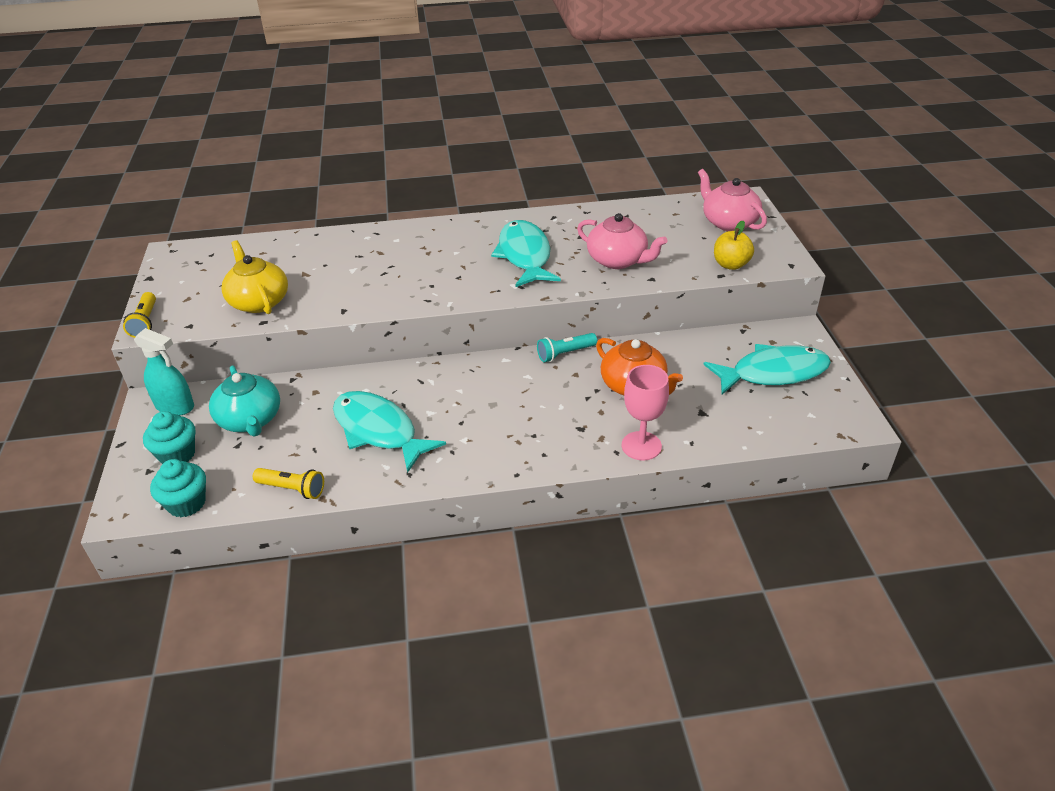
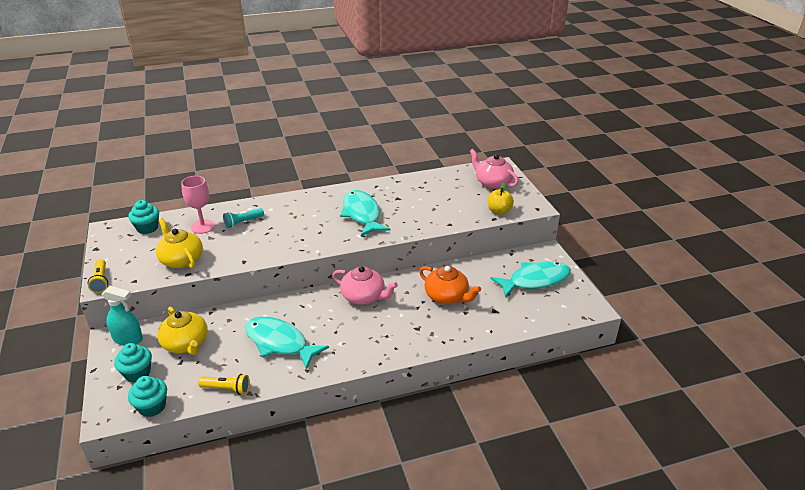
camera: 10 degrees left, 5 degrees down
turquoise teapot [209,365,280,437] -> yellow teapot [157,307,208,355]
turquoise flashlight [537,333,597,362] -> turquoise flashlight moved to [223,208,264,228]
pink teapot [577,213,668,269] -> pink teapot moved to [333,266,398,305]
pink goblet [622,365,669,461] -> pink goblet moved to [181,176,215,234]
none -> turquoise cupcake [128,200,159,234]

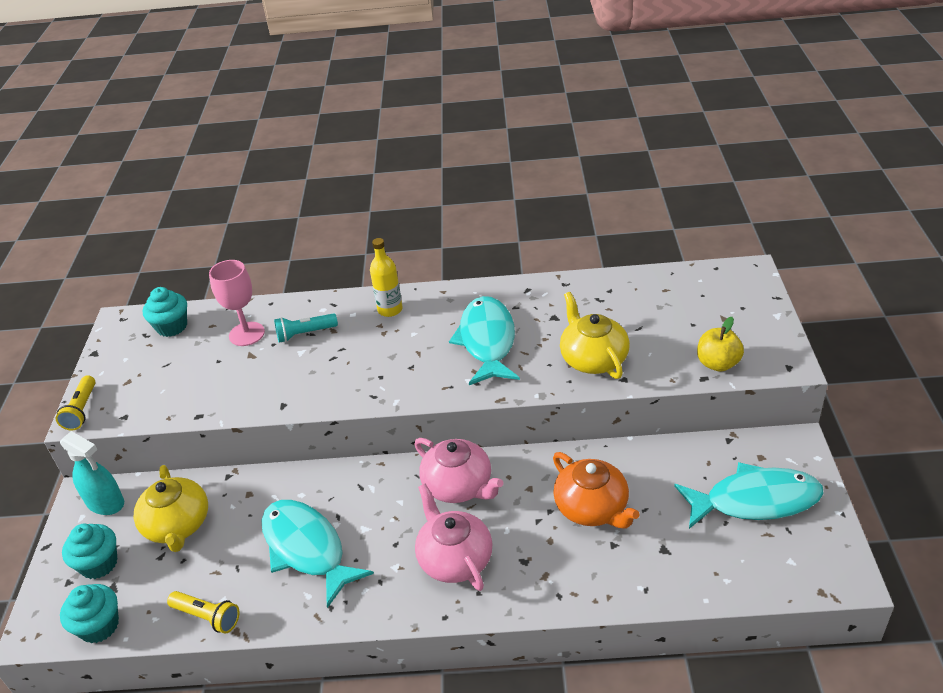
camera: 20 degrees right, 5 degrees up
yellow teapot [156,218,203,268] -> yellow teapot moved to [560,292,630,379]
pink teapot [470,149,519,189] -> pink teapot moved to [415,484,493,591]
none -> yellow bottle [370,238,403,317]

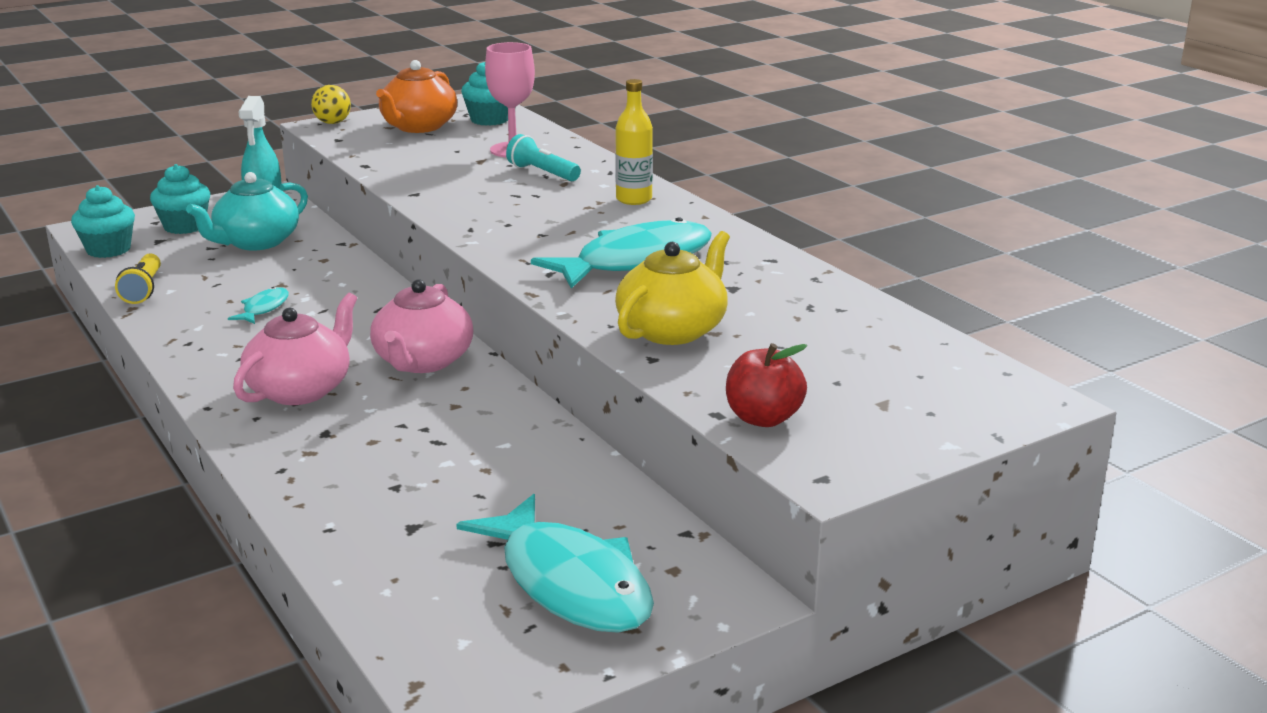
camera: 55 degrees right, 15 degrees down
yellow flashlight [56,375,96,430] -> yellow ball [311,85,351,124]
yellow teapot [133,465,208,552] -> turquoise teapot [186,172,308,251]
turquoise fish [262,500,374,608] -> turquoise fish [228,287,289,324], size x0.44
orange teapot [553,452,639,529] -> orange teapot moved to [376,60,457,133]
yellow apple [697,317,744,372] -> red apple [726,343,807,427]

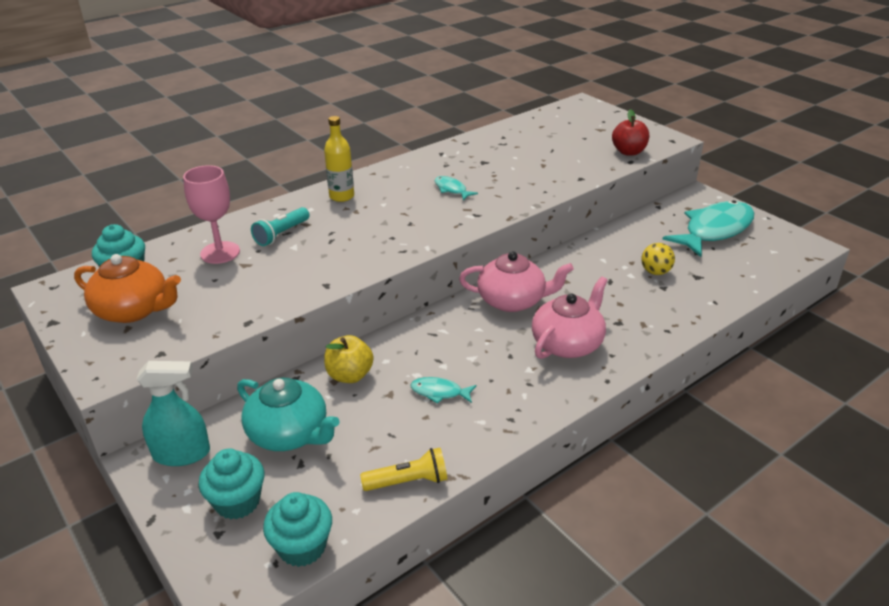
camera: 95 degrees left, 10 degrees up
pink teapot [233,293,357,405] -> pink teapot turned 105 degrees clockwise [532,277,608,359]
yellow ball [311,85,351,124] -> yellow ball moved to [641,243,675,275]
turquoise fish [531,217,712,289] -> turquoise fish [435,176,478,200], size x0.44
yellow teapot [615,231,730,345] -> none
none -> yellow apple [324,335,374,383]

